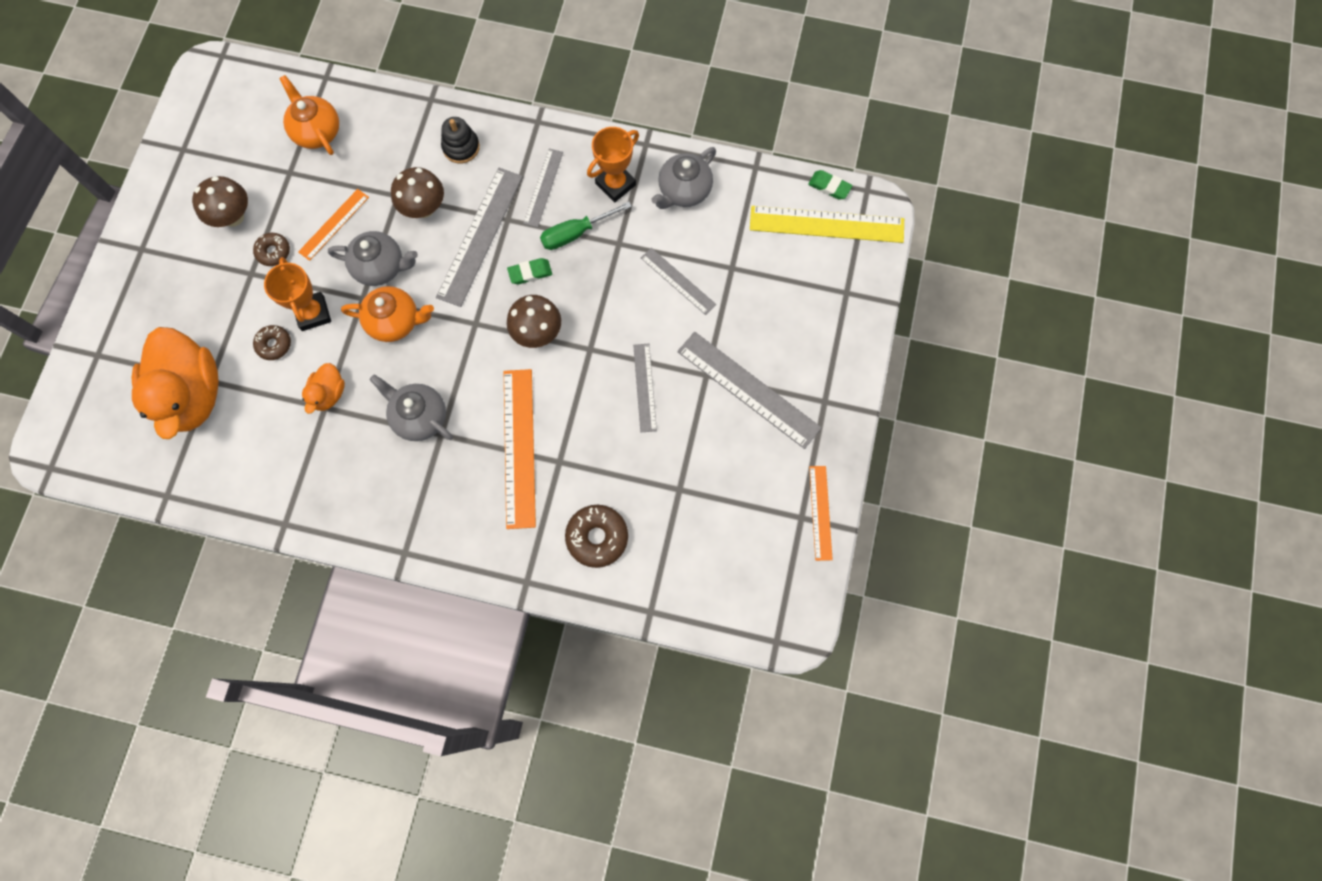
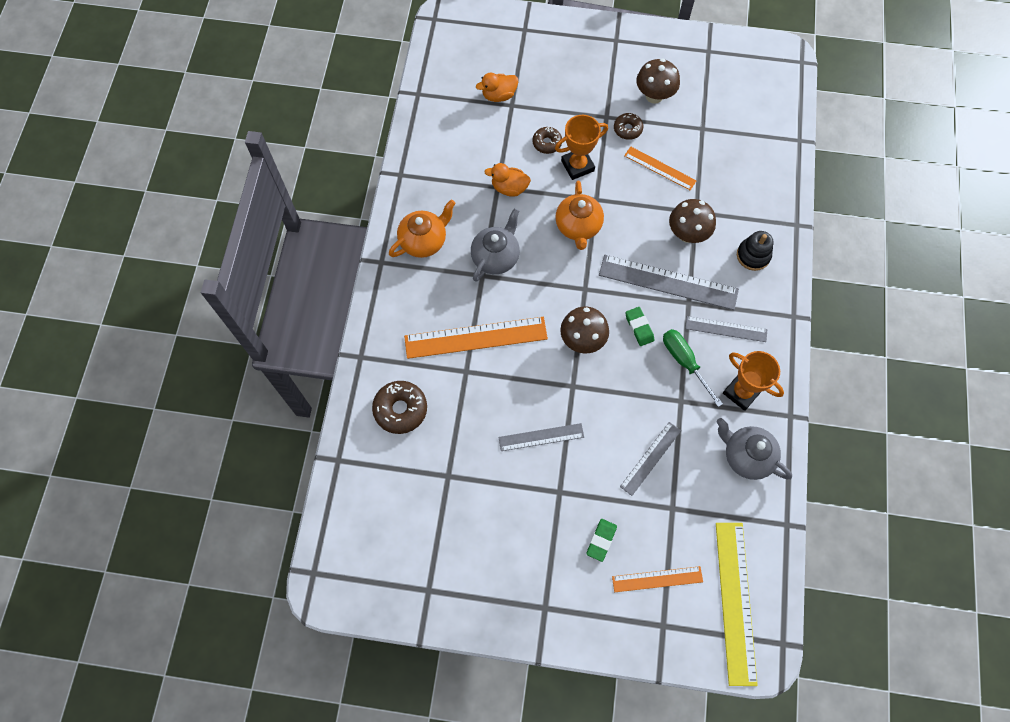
camera: 85 degrees right, 5 degrees down
orange duck [132,327,219,439] -> orange duck [476,73,518,102], size x0.46
orange teapot [279,75,339,155] -> orange teapot moved to [389,200,456,258]
grey teapot [328,231,418,286] -> none
grey ruler [677,332,822,449] -> none
green eraser [808,170,852,200] -> green eraser moved to [586,519,617,562]
orange ruler [809,466,833,561] -> orange ruler moved to [612,566,703,592]

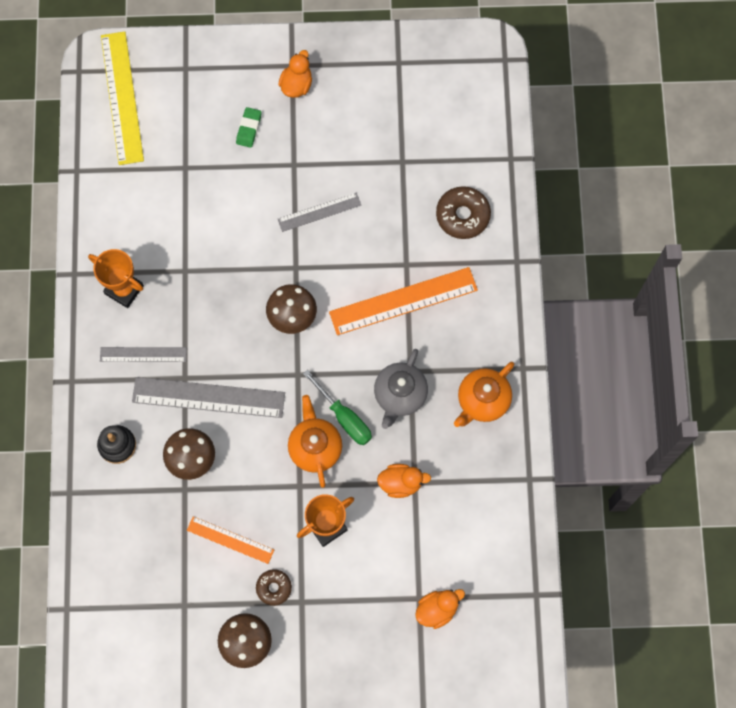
camera: 170 degrees right, 5 degrees up
brown donut [532,127,562,154] -> none
orange ruler [612,566,703,592] -> none
grey ruler [620,422,681,496] -> none
green eraser [625,307,654,346] -> none
green screwdriver [663,329,723,407] -> green screwdriver moved to [303,370,372,445]
grey teapot [717,418,792,480] -> none
none -> orange duck [278,50,312,98]

